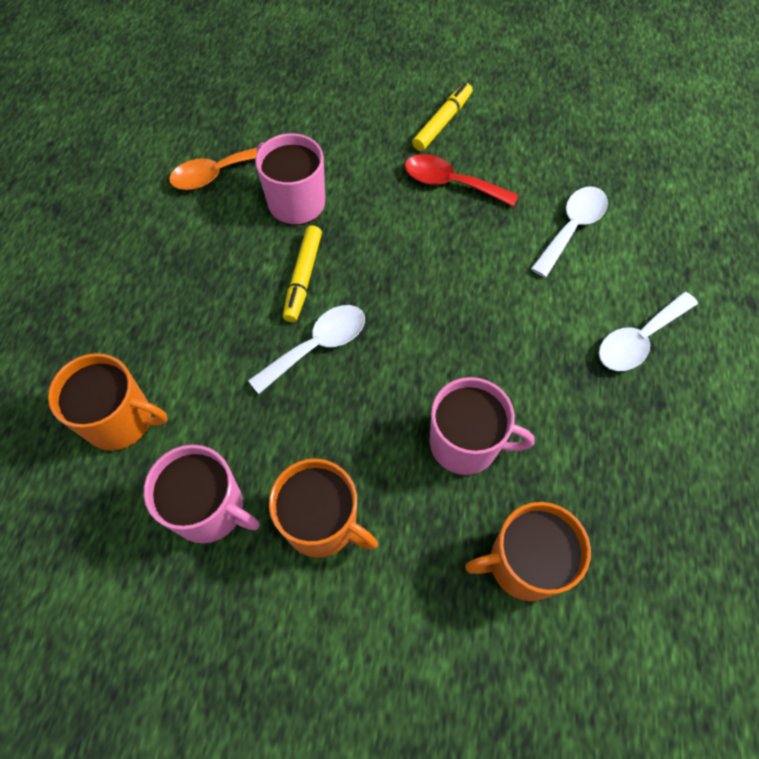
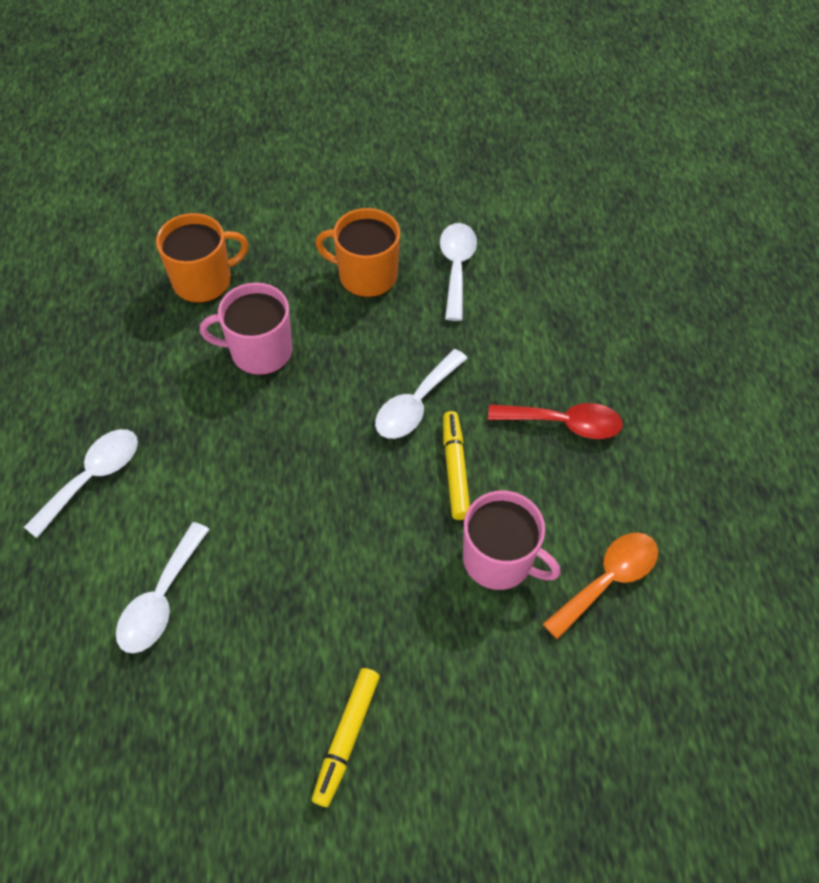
camera: 165 degrees right, 5 degrees down
orange mug [48,353,168,451] -> none
pink mug [144,445,260,543] -> white spoon [440,223,477,321]
red spoon [405,154,518,207] -> red spoon moved to [488,403,623,439]

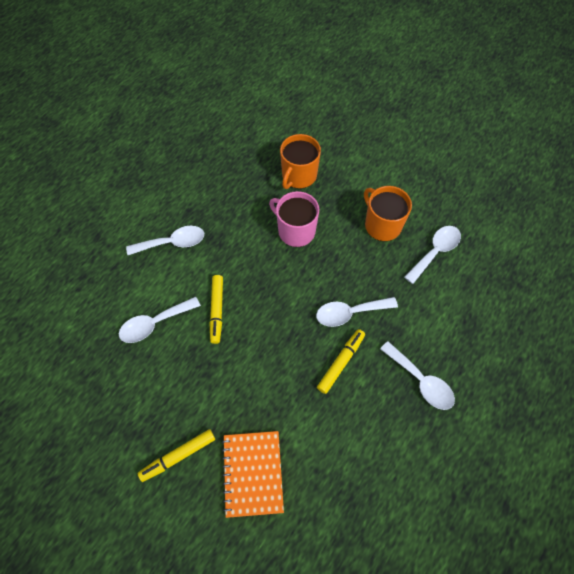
camera: 40 degrees right, 5 degrees up
orange mug [156,213,248,303] -> orange mug turned 105 degrees clockwise [280,134,321,189]
pink mug [463,491,561,590] -> none
red spoon [488,403,623,439] -> white spoon [380,341,455,410]
orange spoon [543,533,658,640] -> none
none -> yellow marker [210,275,223,344]
none -> orange notebook [222,431,284,518]

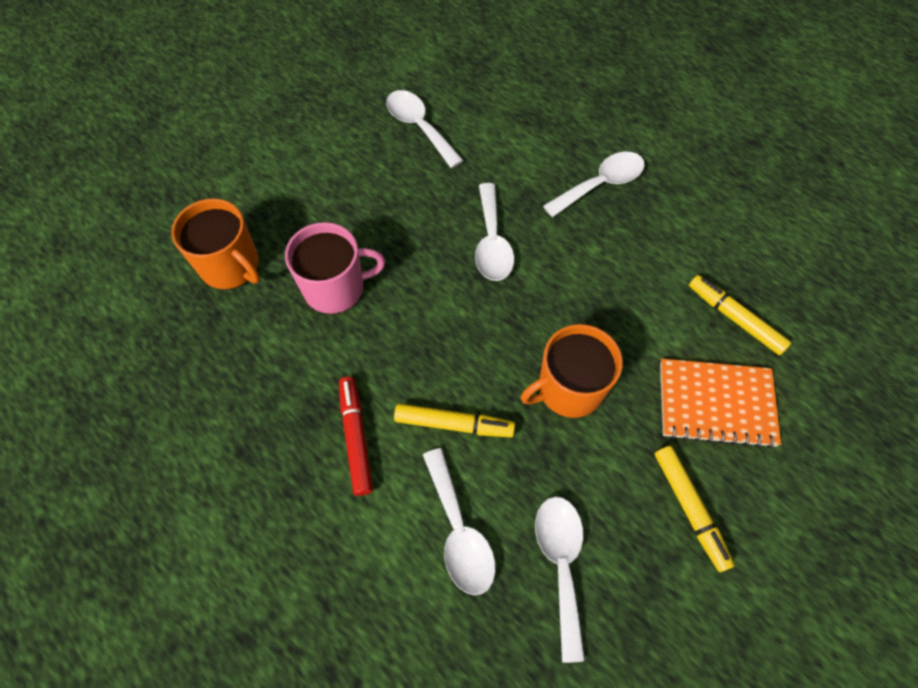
camera: 80 degrees left, 0 degrees up
white spoon [126,226,204,255] -> white spoon moved to [535,496,585,663]
pink mug [269,191,319,247] -> pink mug turned 150 degrees counterclockwise [285,222,385,314]
yellow marker [317,329,365,394] -> yellow marker moved to [689,275,791,355]
orange mug [364,186,412,241] -> orange mug moved to [521,324,623,418]
none -> red marker [339,377,373,496]

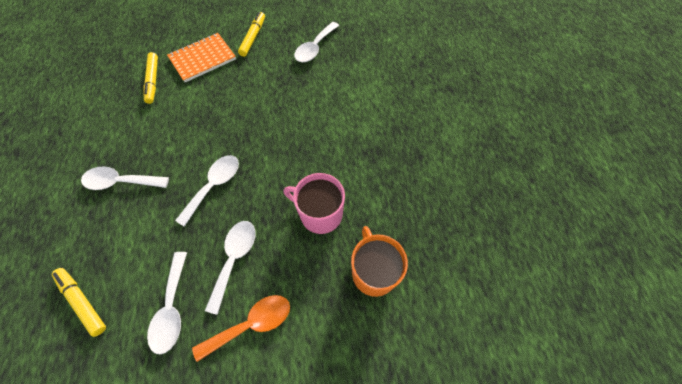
camera: 145 degrees left, 0 degrees up
red marker [339,377,373,496] -> none
yellow marker [394,404,515,438] -> yellow marker moved to [52,268,106,337]
white spoon [423,448,496,595] -> white spoon moved to [205,221,256,315]
orange mug [521,324,623,418] -> none
orange notebook [660,359,781,448] -> orange notebook turned 75 degrees counterclockwise [167,33,236,82]
none -> orange spoon [192,295,290,362]

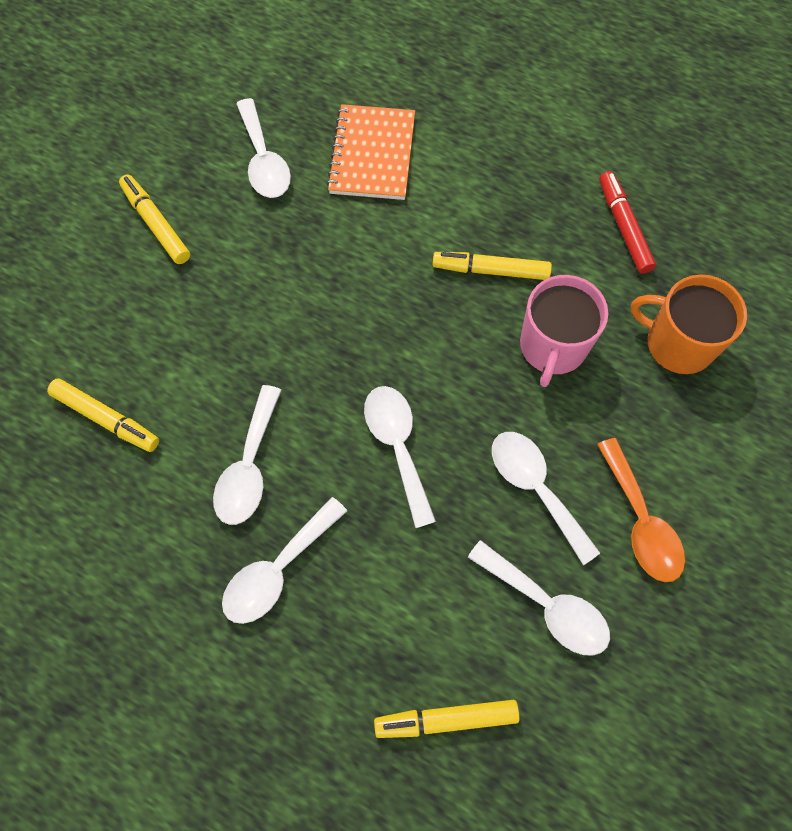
camera: 50 degrees left, 5 degrees up
orange notebook [167,33,236,82] -> orange notebook moved to [326,104,415,200]
orange spoon [192,295,290,362] -> orange spoon turned 150 degrees clockwise [597,438,685,582]
pink mug [284,173,345,234] -> pink mug turned 45 degrees counterclockwise [520,275,608,387]
none -> white spoon [213,385,281,525]
none -> yellow marker [433,252,552,280]
none -> red marker [599,171,656,274]

